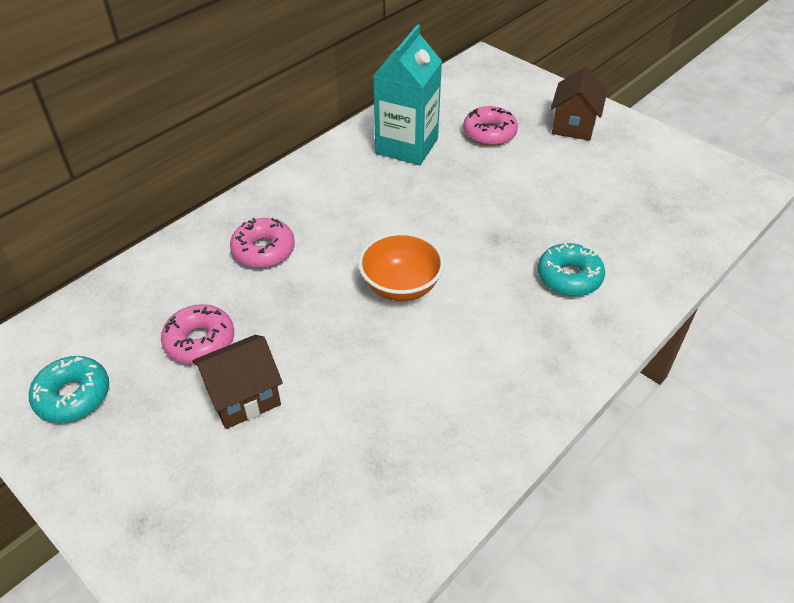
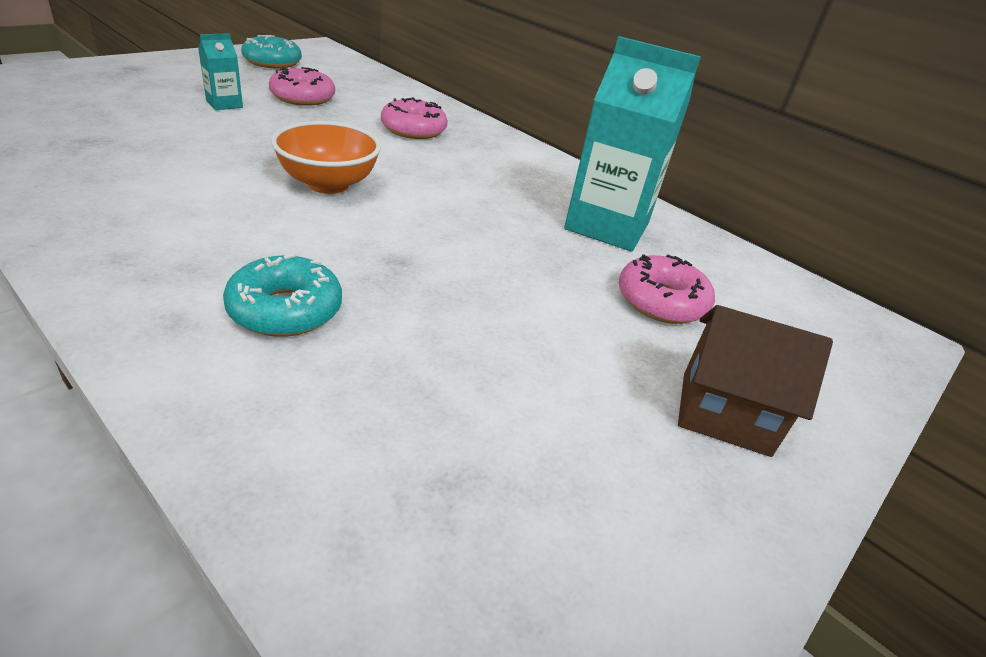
camera: 85 degrees right, 10 degrees down
brown house [192,335,283,429] -> turquoise carton [198,33,243,110]

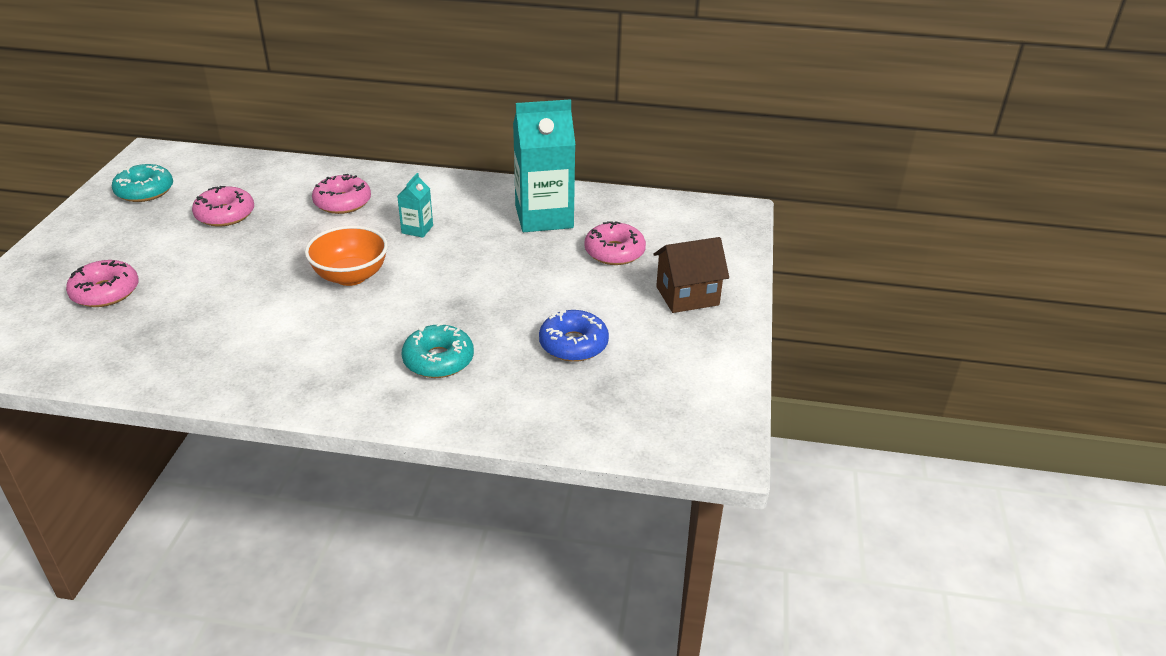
camera: 30 degrees left, 0 degrees up
turquoise carton [198,33,243,110] -> turquoise carton moved to [397,173,433,238]
none -> pink donut [66,260,139,307]
none -> blue donut [539,310,609,362]

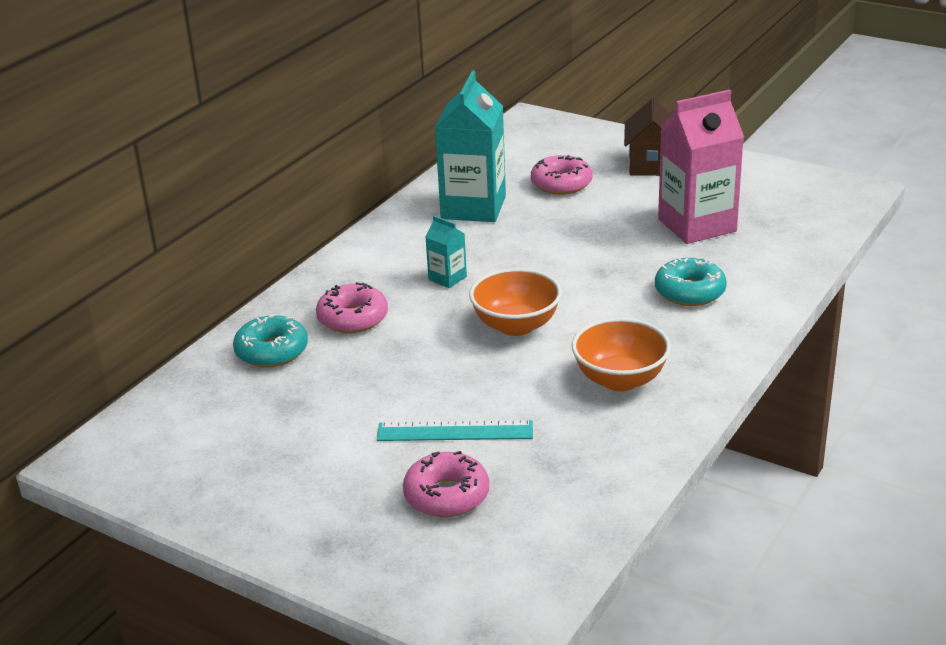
camera: 65 degrees left, 5 degrees down
turquoise donut [112,164,173,202] -> turquoise donut moved to [233,314,308,368]
pink donut [192,186,254,227] -> none
blue donut [539,310,609,362] -> pink carton [658,90,744,244]
none -> turquoise ruler [377,420,533,441]
none -> orange bowl [572,318,671,391]

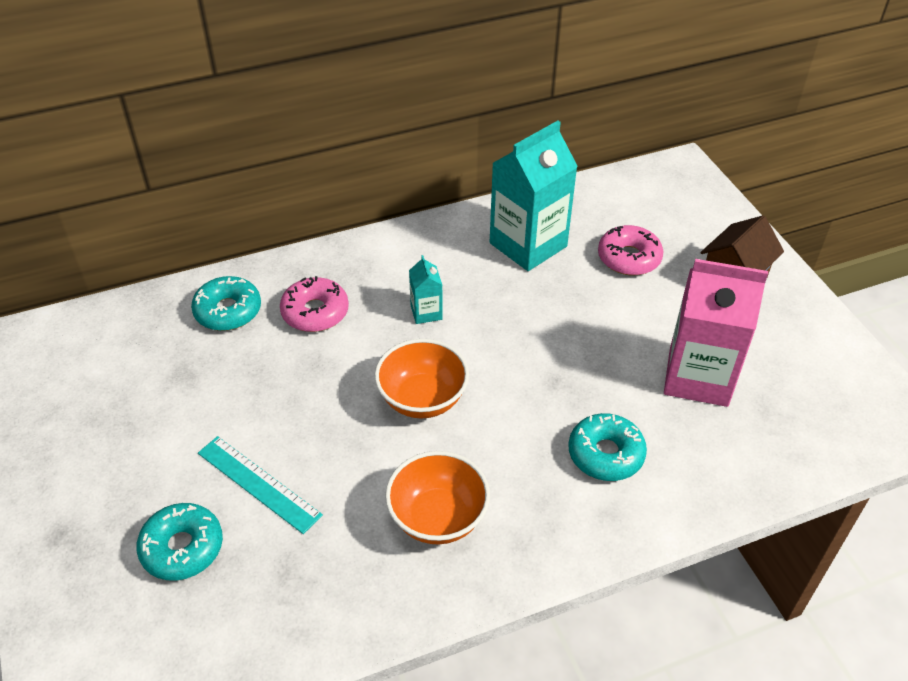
camera: 35 degrees right, 15 degrees up
pink donut [403,451,489,517] -> turquoise donut [136,503,223,581]

